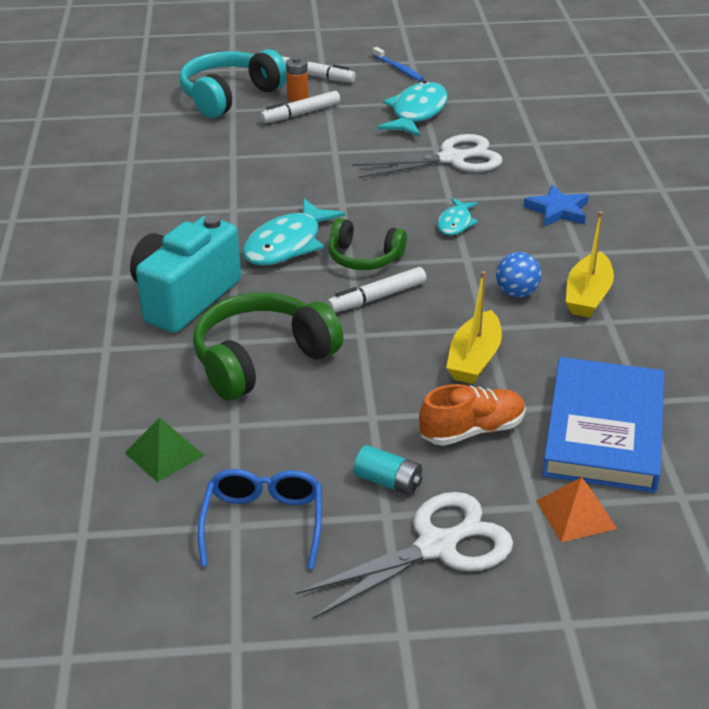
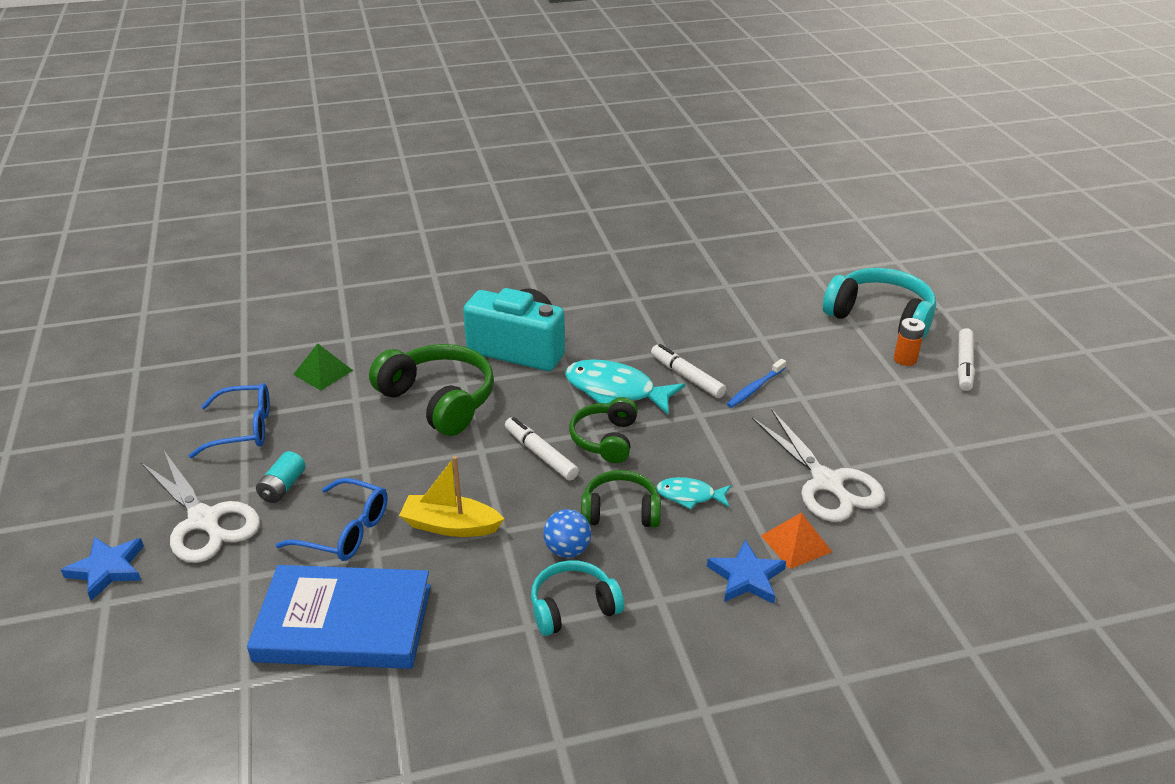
camera: 80 degrees right, 0 degrees up
white marker [260,91,340,123] -> white marker moved to [651,344,726,398]
blue toothbrush [373,47,424,81] -> blue toothbrush moved to [727,359,786,408]
turquoise fish [377,81,448,137] -> none
orange shoe [419,384,526,446] -> blue glasses [276,478,388,561]
orange pyramid [536,477,617,542] -> orange pyramid moved to [761,512,832,569]
yellow boat [566,211,614,318] -> turquoise headphones [531,560,624,636]
none -> blue star [61,537,144,601]
none -> green headphones [581,470,661,528]

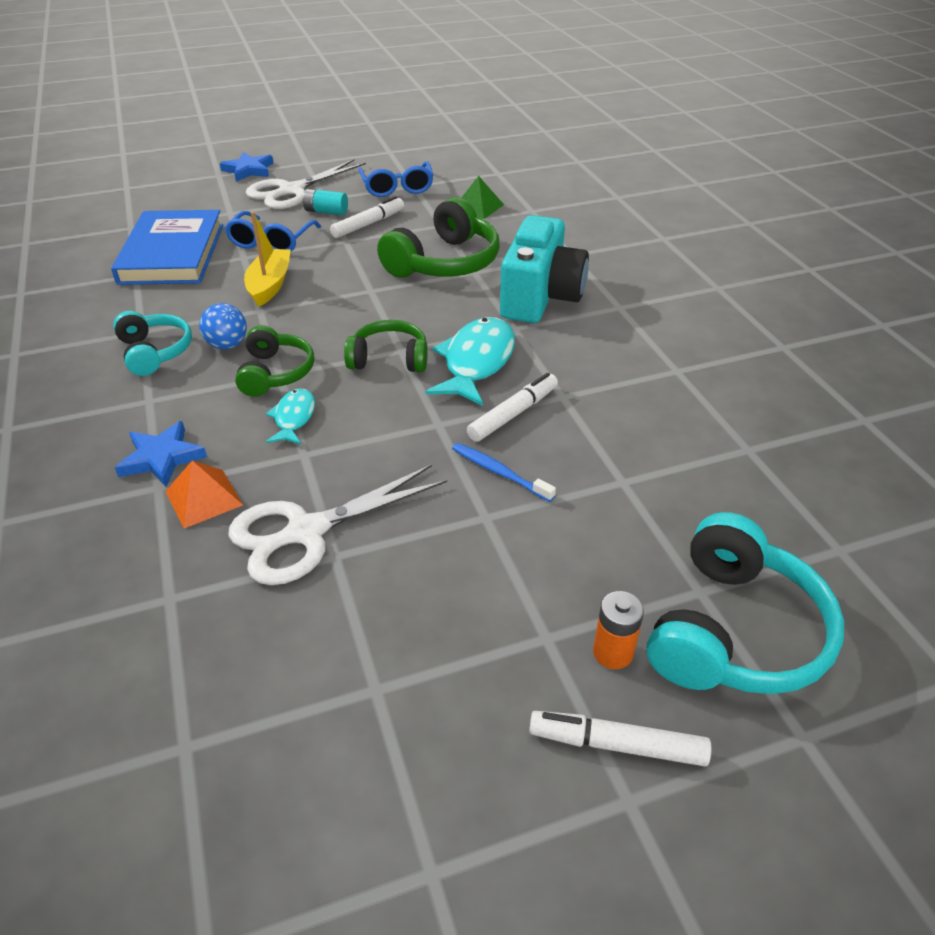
camera: 85 degrees right, 5 degrees up
white marker [505,417,579,481] -> white marker moved to [330,196,404,238]

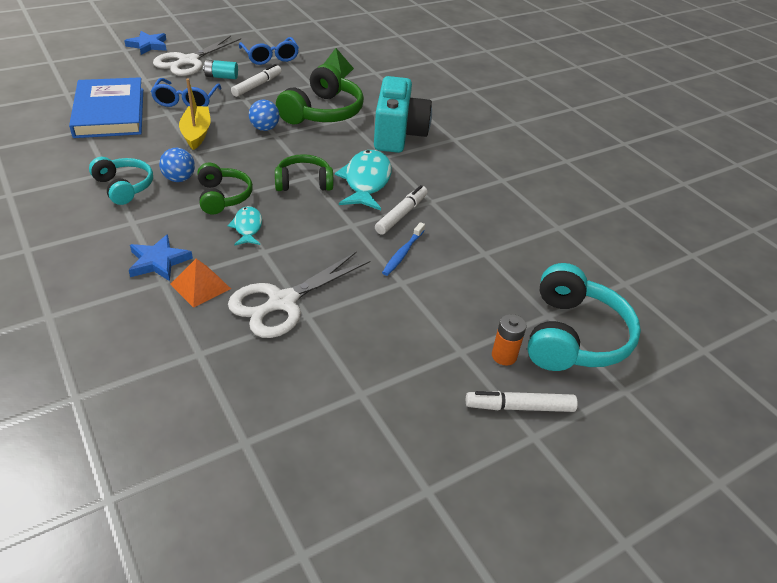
camera: 15 degrees left, 0 degrees up
blue toothbrush [452,443,556,502] -> blue toothbrush turned 90 degrees counterclockwise [382,222,425,276]
none -> blue ball [249,100,280,131]

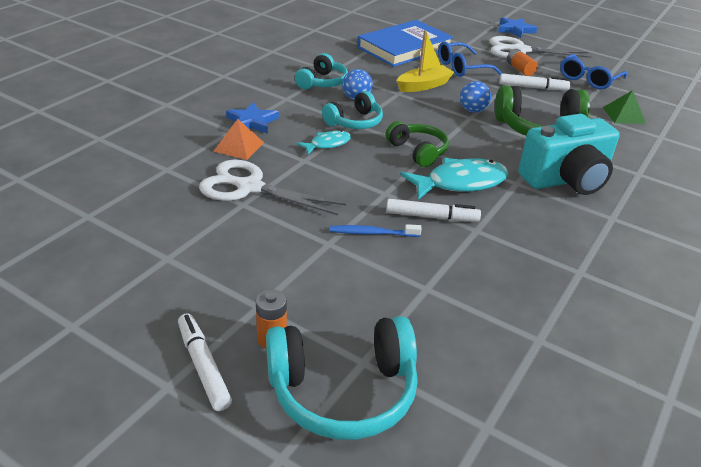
camera: 65 degrees right, 5 degrees down
green headphones [197,163,253,214] -> turquoise headphones [322,91,383,129]
turquoise battery [203,60,238,79] -> orange battery [507,49,538,76]

